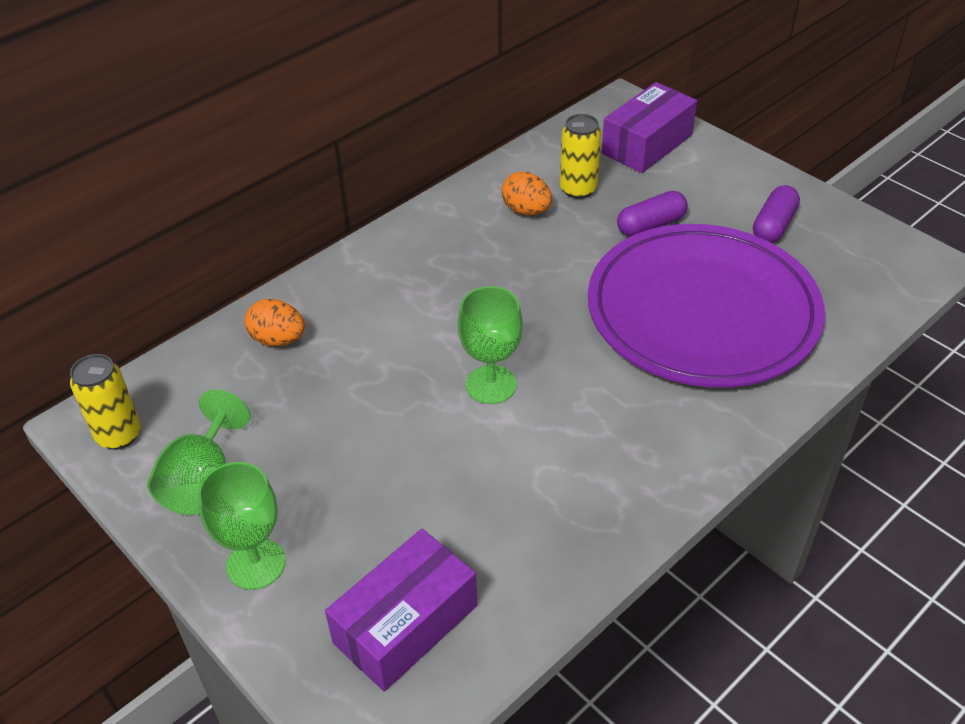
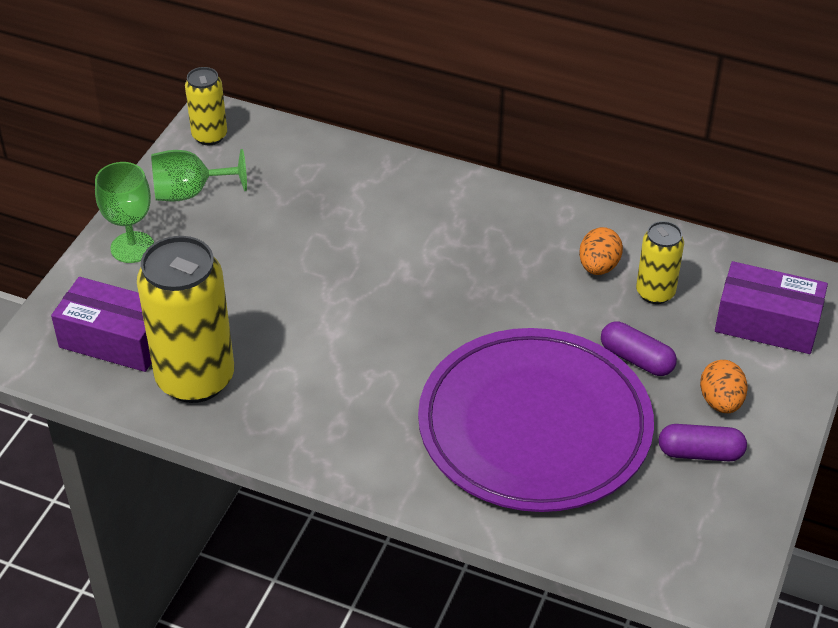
camera: 65 degrees right, 0 degrees up
orange egg [245,299,305,346] -> orange egg moved to [700,360,747,413]
green goblet [458,286,523,404] -> none
none -> yellow can [137,236,234,403]

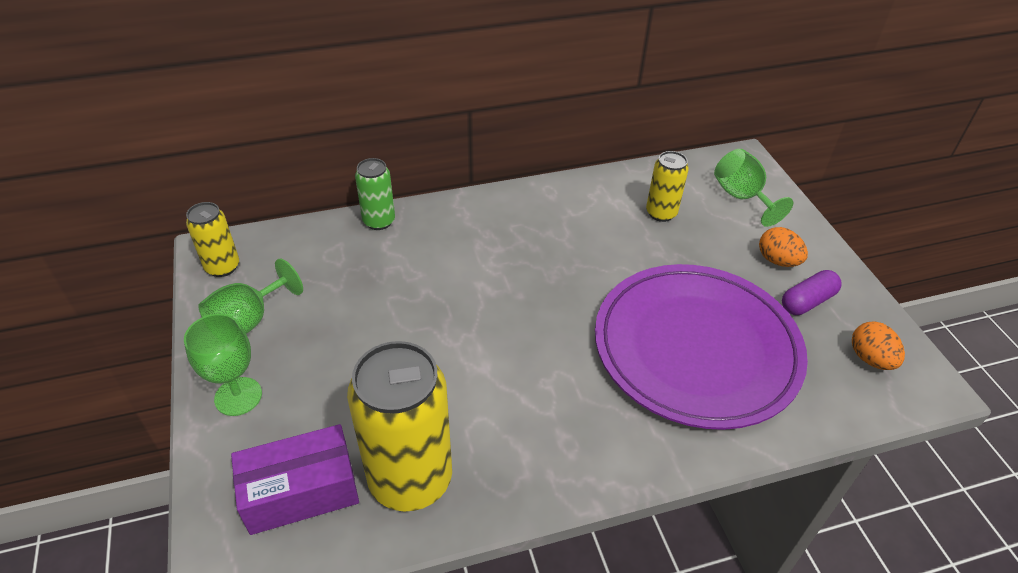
camera: 40 degrees left, 0 degrees up
orange egg [579,227,623,275] -> orange egg moved to [852,321,905,370]
purple capsule [601,321,677,376] -> none
purple box [715,261,828,354] -> green goblet [714,149,793,227]
none -> green can [355,158,395,230]

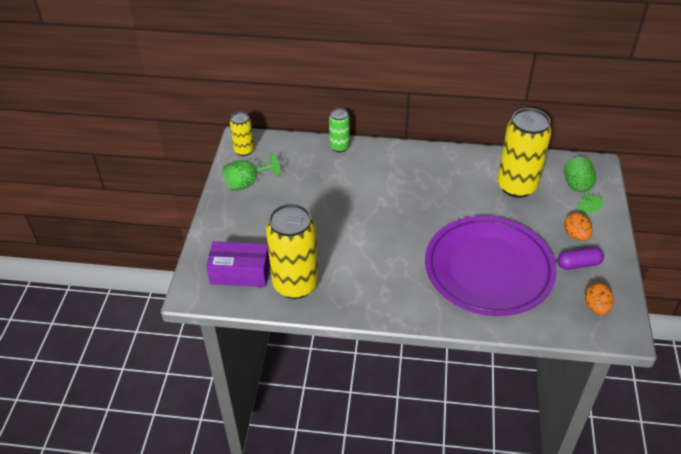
camera: 25 degrees right, 0 degrees up
green goblet [184,314,262,416] -> none
yellow can [646,151,689,222] -> yellow can [497,108,552,198], size x1.91

